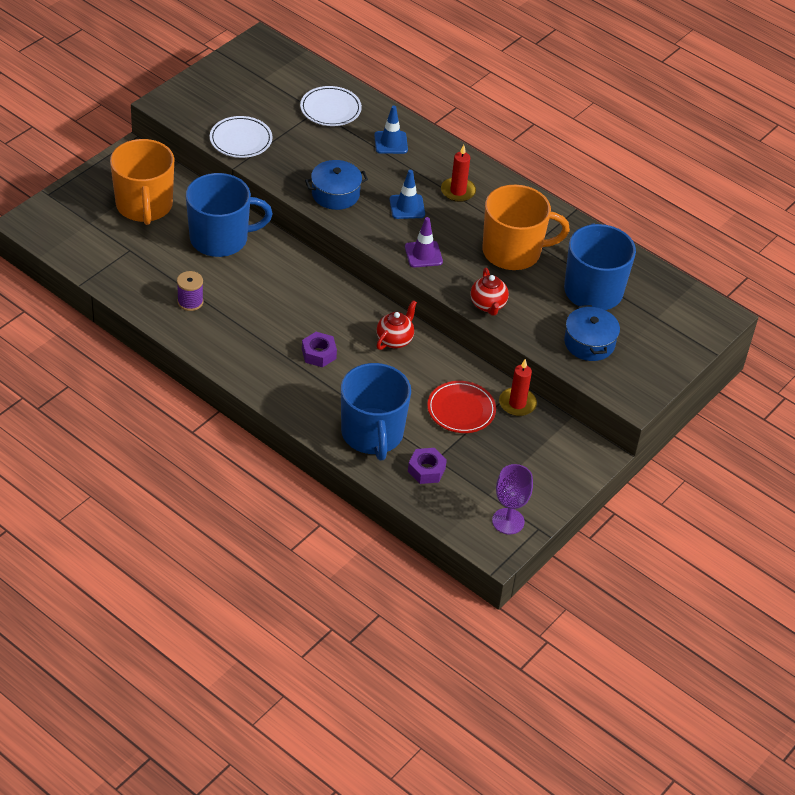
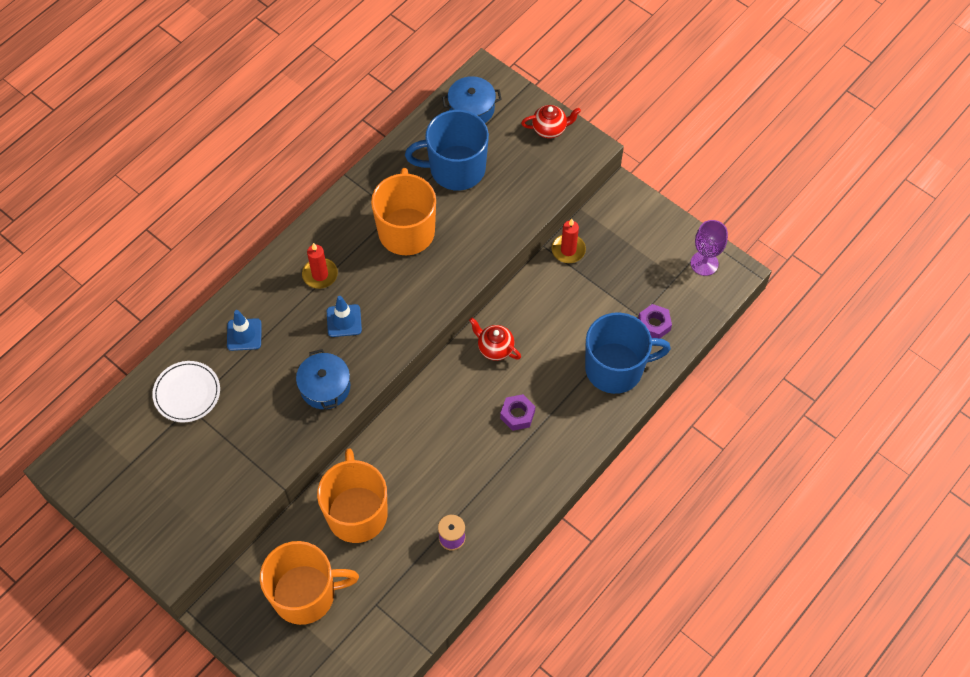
camera: 85 degrees left, 15 degrees up
blue mug [186,173,273,257] -> orange mug [317,448,388,543]
white plate [210,116,273,158] -> none
purple traffic cone [405,217,443,267] -> none
red plate [427,381,496,433] -> none
red teapot [470,268,509,316] -> red teapot moved to [521,105,581,138]
blue pot [564,305,620,361] -> blue pot moved to [442,76,502,123]

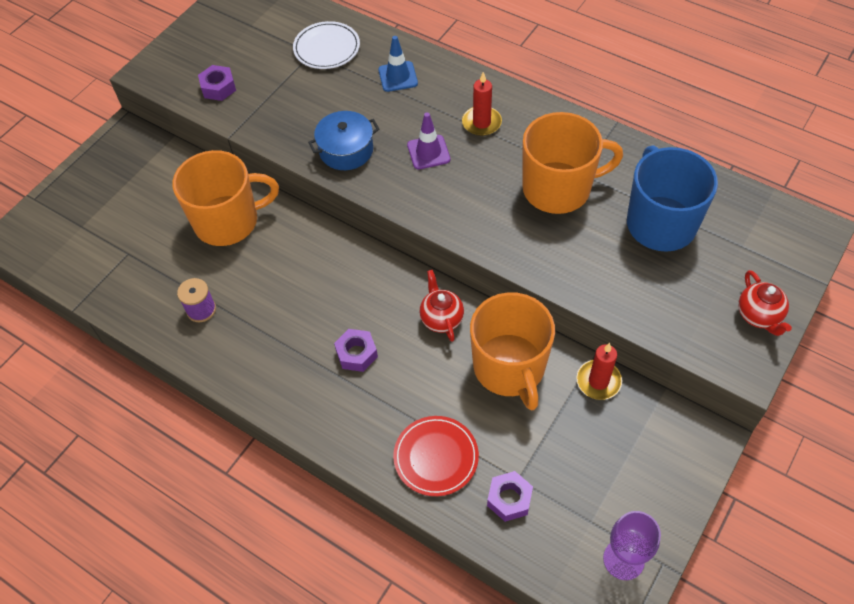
camera: 85 degrees right, 5 degrees down
orange mug [260,541,359,625] -> orange mug moved to [470,292,555,410]
blue traffic cone [327,296,362,337] -> purple traffic cone [407,112,450,170]
blue pot [442,76,502,123] -> none
red teapot [469,318,521,361] -> red teapot turned 45 degrees counterclockwise [420,270,464,342]
blue mug [585,312,671,394] -> red plate [393,416,479,496]
none -> purple nut [198,65,236,101]

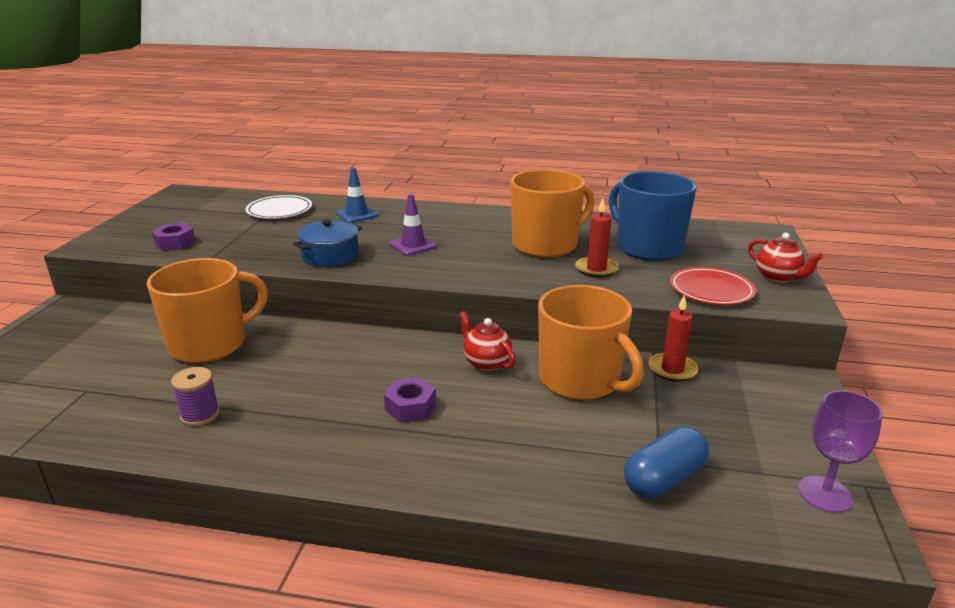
camera: 25 degrees left, 30 degrees down
red plate [393,416,479,496] -> red plate moved to [670,267,756,305]
red candle [462,72,502,136] -> red candle moved to [575,199,619,278]
purple nut [487,471,533,522] -> blue capsule [624,426,709,498]

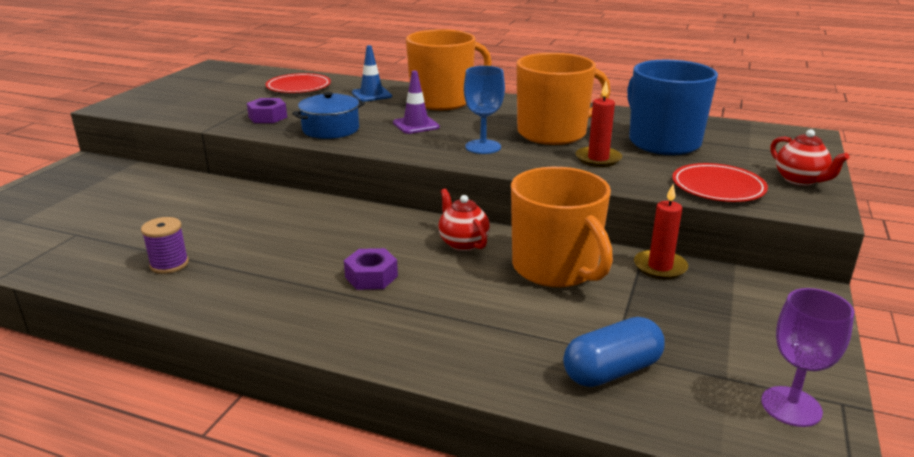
camera: 10 degrees right, 0 degrees up
orange mug [147,258,268,363] -> orange mug moved to [406,29,492,110]
purple nut [152,223,195,251] -> purple nut moved to [247,98,287,123]
white plate [246,195,312,219] -> red plate [265,73,331,93]
none -> blue goblet [464,66,505,154]

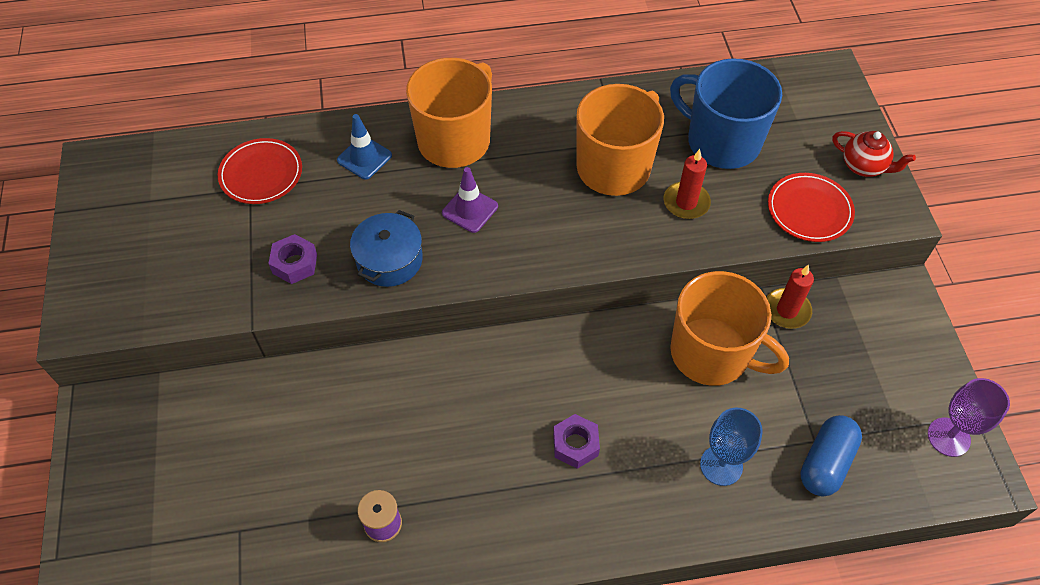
camera: 30 degrees left, 30 degrees up
red teapot [438,189,490,251] -> none
blue goblet [464,66,505,154] -> blue goblet moved to [700,408,763,486]

